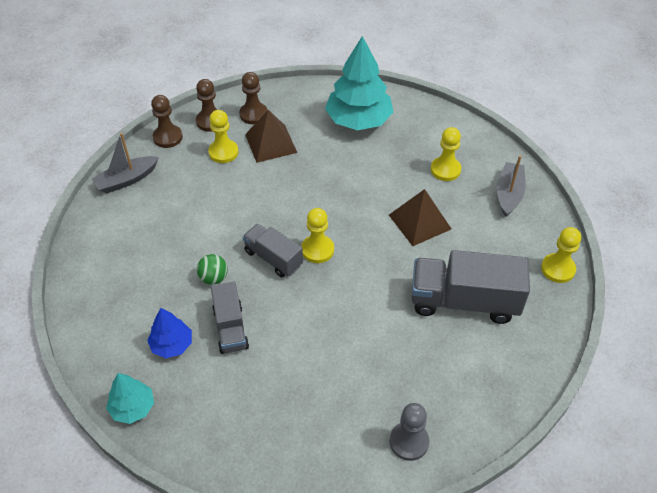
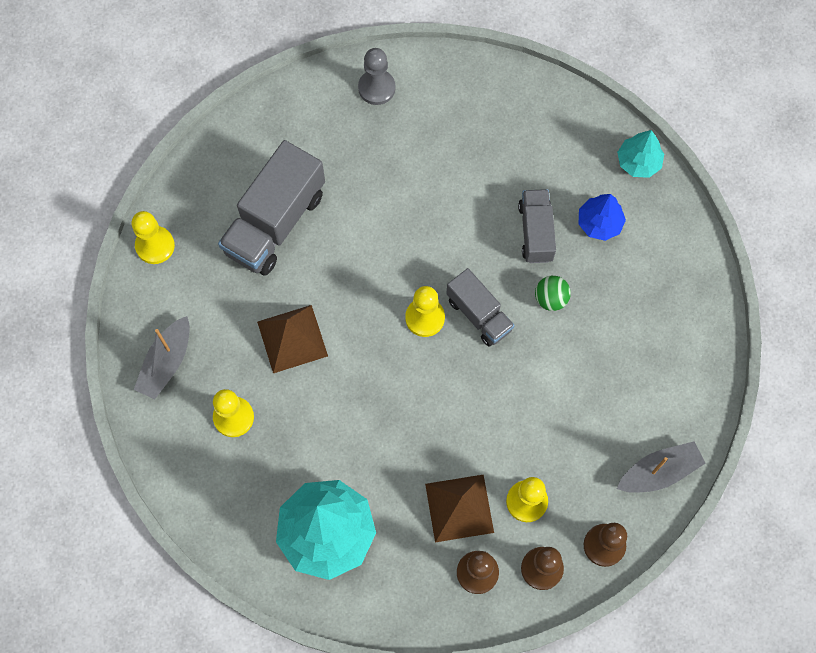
camera: 170 degrees left, 20 degrees up
grey truck [412,250,530,324] -> grey truck turned 105 degrees clockwise [218,140,325,276]

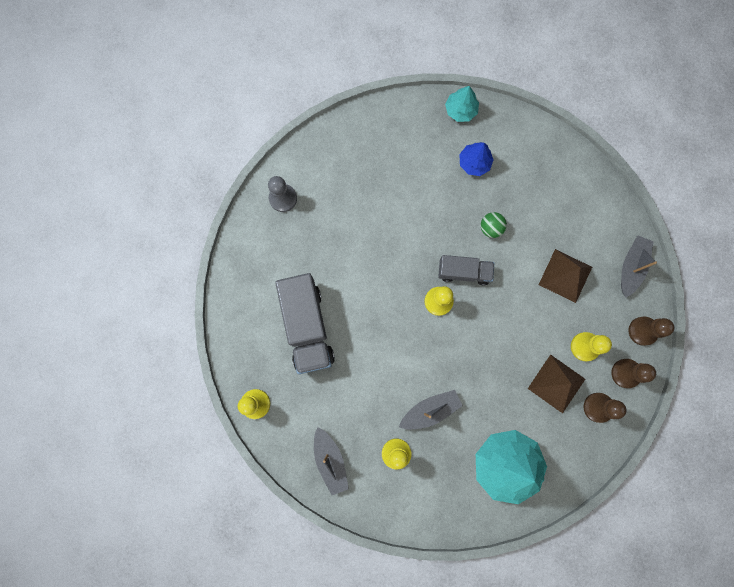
camera: 45 degrees left, 10 degrees up
brown pyramid [257,305,328,373] -> brown pyramid moved to [539,249,592,303]
grey truck [518,189,556,263] -> none
none -> grey boat [399,390,463,429]

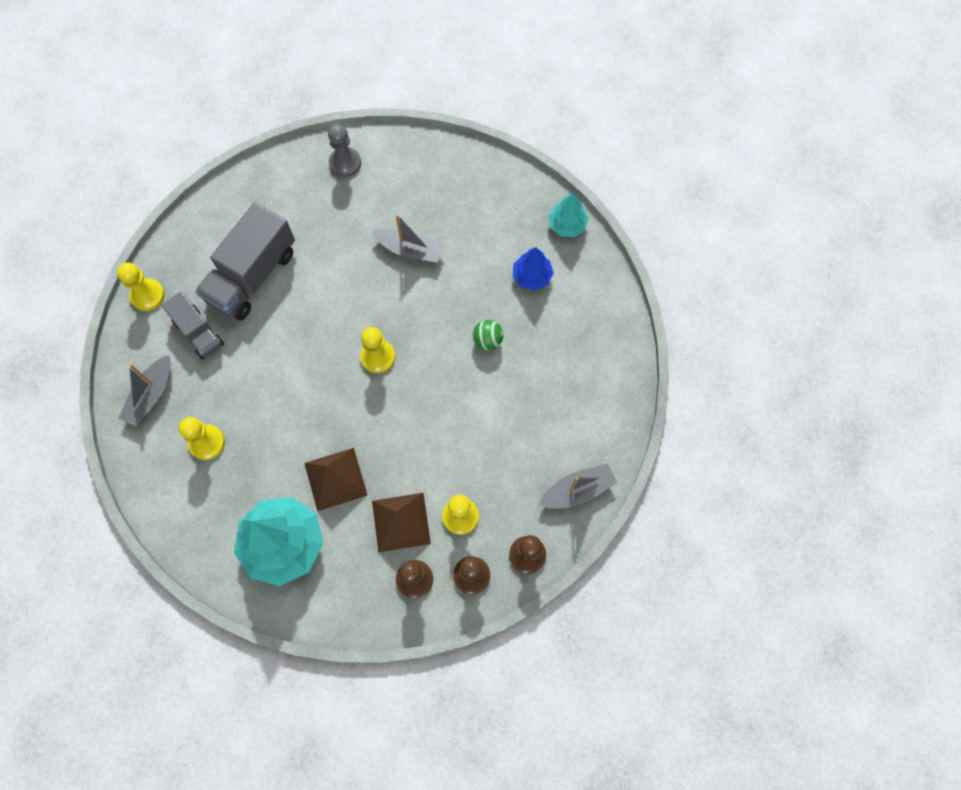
camera: 45 degrees right, 10 degrees down
grey boat [399,390,463,429] -> grey boat moved to [371,214,444,263]
grey truck [438,255,494,285] -> grey truck moved to [161,292,224,360]
brown pyramid [539,249,592,303] -> brown pyramid moved to [304,448,367,511]

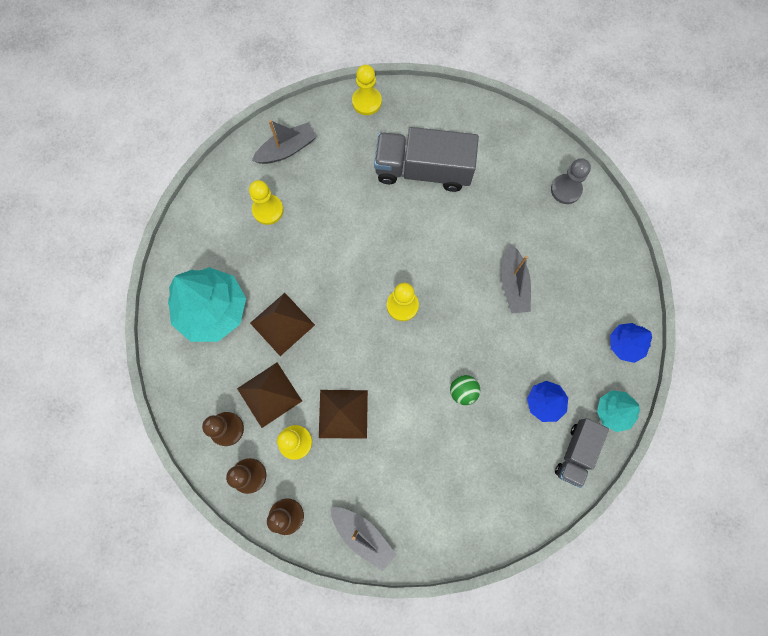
camera: 65 degrees right, 5 degrees up
grey boat [118,355,171,427] -> grey boat turned 150 degrees clockwise [252,120,317,164]
grey truck [161,292,224,360] -> grey truck moved to [555,418,609,488]
none -> brown pyramid [319,390,368,439]
none -> blue tree [610,323,652,363]

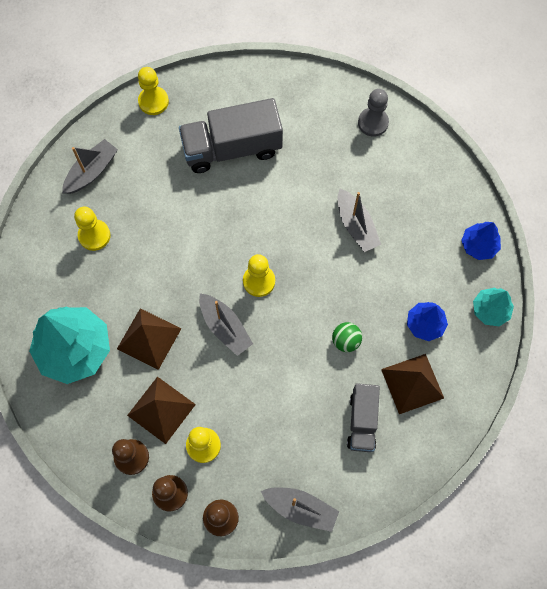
camera: 20 degrees left, 5 degrees down
brown pyramid [319,390,368,439] -> brown pyramid moved to [381,354,444,414]
grey truck [555,418,609,488] -> grey truck moved to [347,383,380,452]
none -> grey boat [199,293,253,356]

